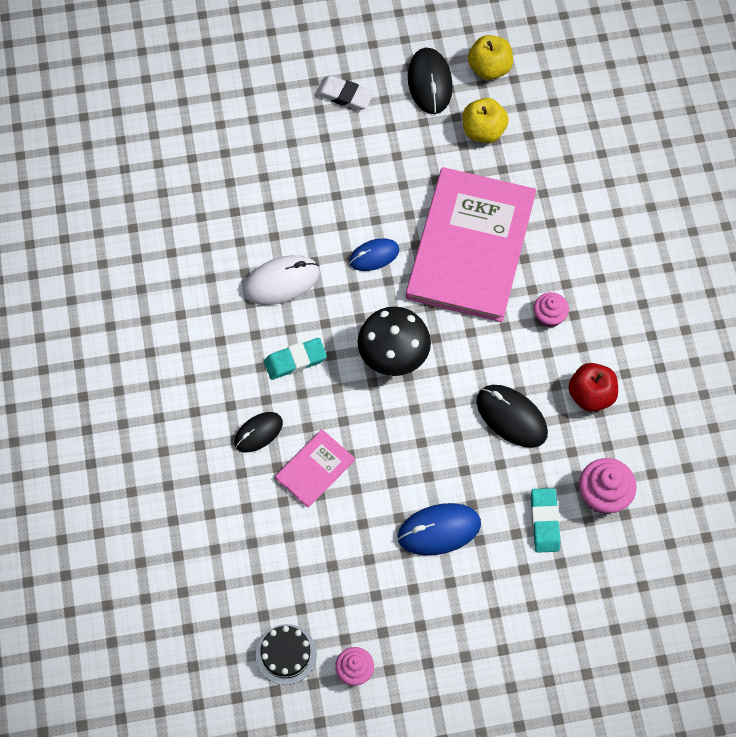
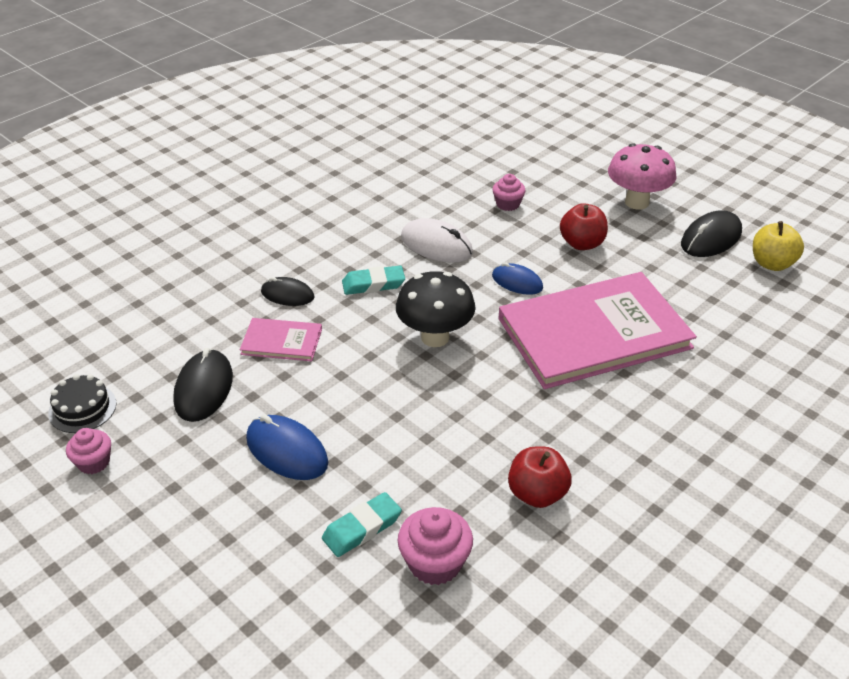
camera: 55 degrees right, 25 degrees down
turquoise eraser [264,338,327,380] -> turquoise eraser turned 45 degrees counterclockwise [342,266,405,295]
white eraser [316,76,374,111] -> pink mushroom [608,143,676,210]
yellow apple [462,98,509,143] -> none
black mouse [476,385,548,448] -> black mouse moved to [173,348,233,422]
pink cupcake [534,292,569,328] -> pink cupcake moved to [492,174,526,211]
none -> red apple [560,203,608,250]

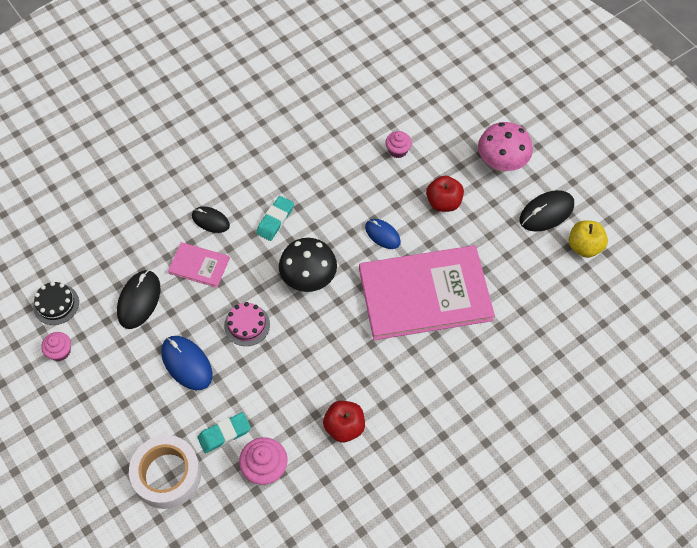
camera: 10 degrees right, 20 degrees up
turquoise eraser [342,266,405,295] -> turquoise eraser turned 60 degrees counterclockwise [256,196,294,241]
white mouse [401,218,473,263] -> none
none -> white tape [129,435,201,509]
none -> pink cake [224,302,270,346]

